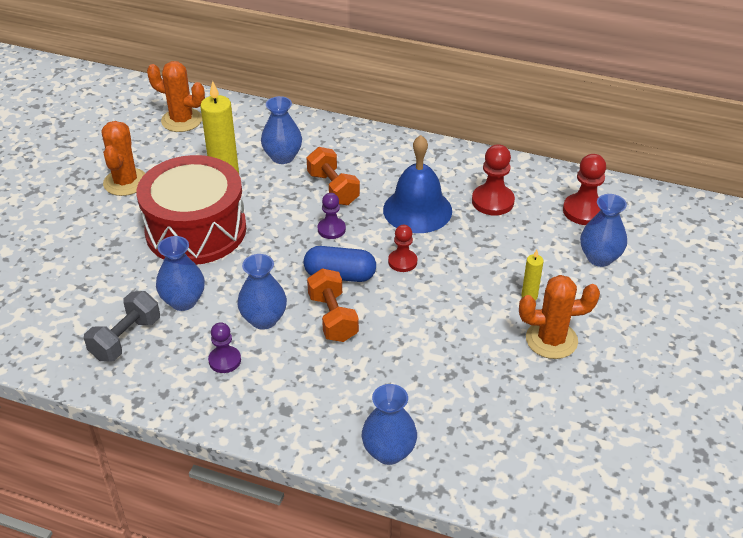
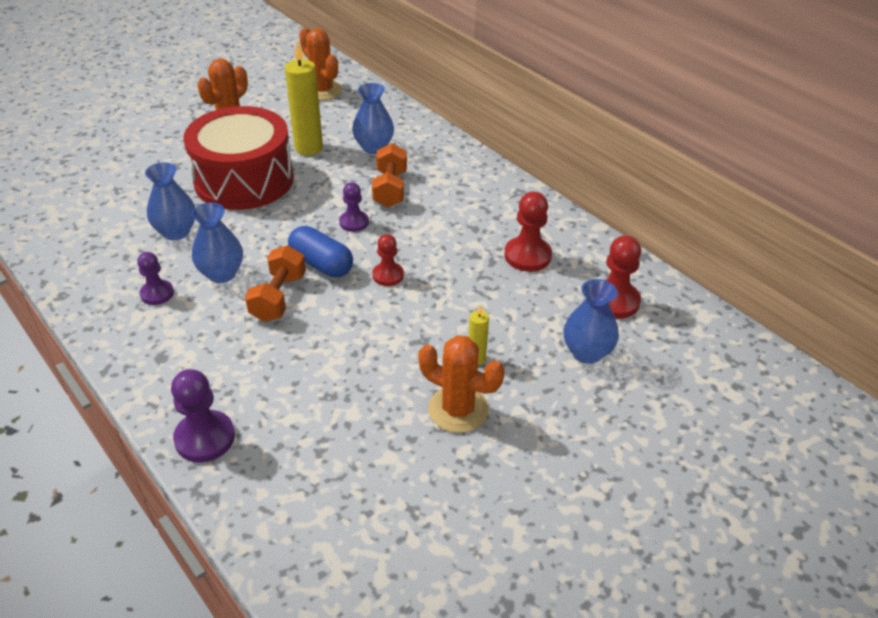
camera: 30 degrees right, 0 degrees up
grey dumbbell [84,291,160,362] -> none
blue vase [362,384,417,465] -> purple pawn [171,369,235,463]
blue bell [383,135,452,233] -> none

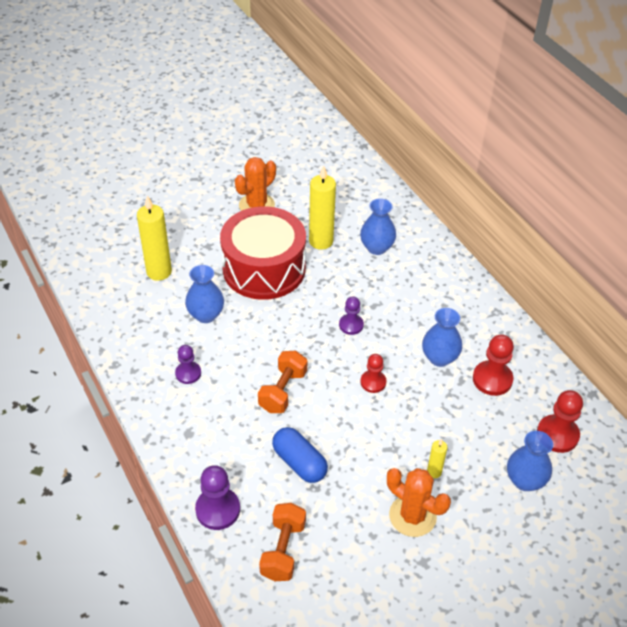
camera: 10 degrees right, 5 degrees up
blue vase [192,202,243,283] -> blue vase moved to [422,308,462,367]
blue capsule [288,226,353,278] -> blue capsule moved to [272,427,328,483]
orange cactus [299,28,342,100] -> none
orange dumbbell [372,143,407,207] -> orange dumbbell moved to [259,503,306,581]
none -> yellow candle [137,196,172,281]

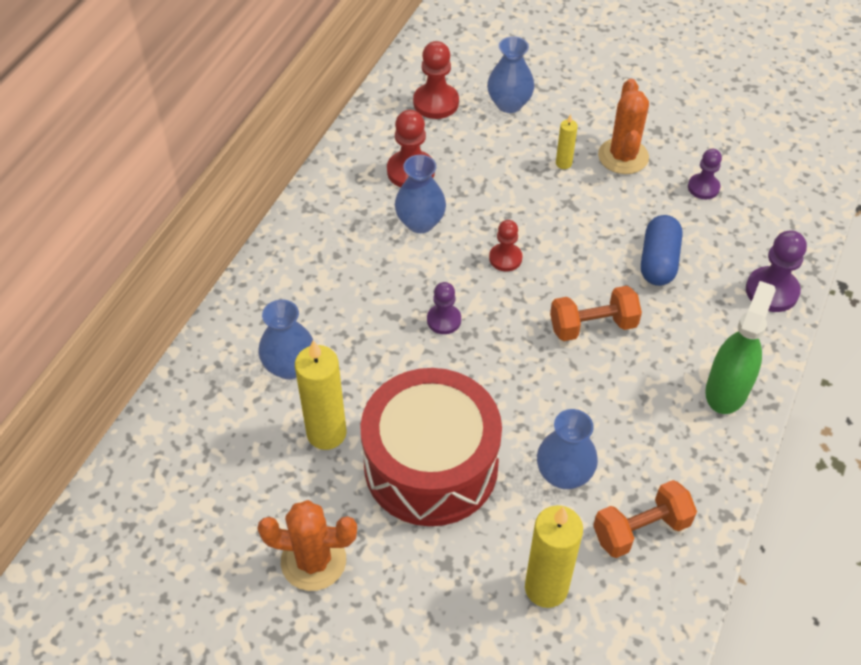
camera: 125 degrees left, 5 degrees up
purple pawn [175,345,201,384] -> purple pawn moved to [688,149,722,199]
orange dumbbell [259,503,306,581] -> orange dumbbell moved to [593,480,697,558]
none -> green spray bottle [705,281,776,414]

